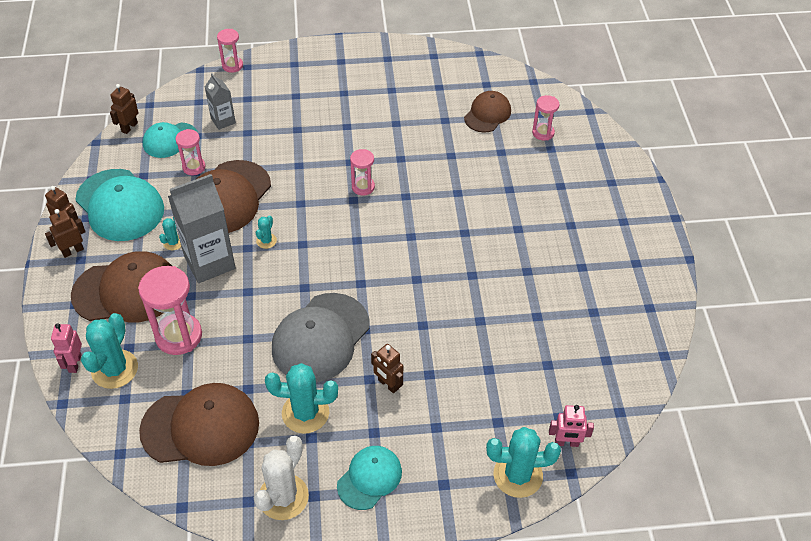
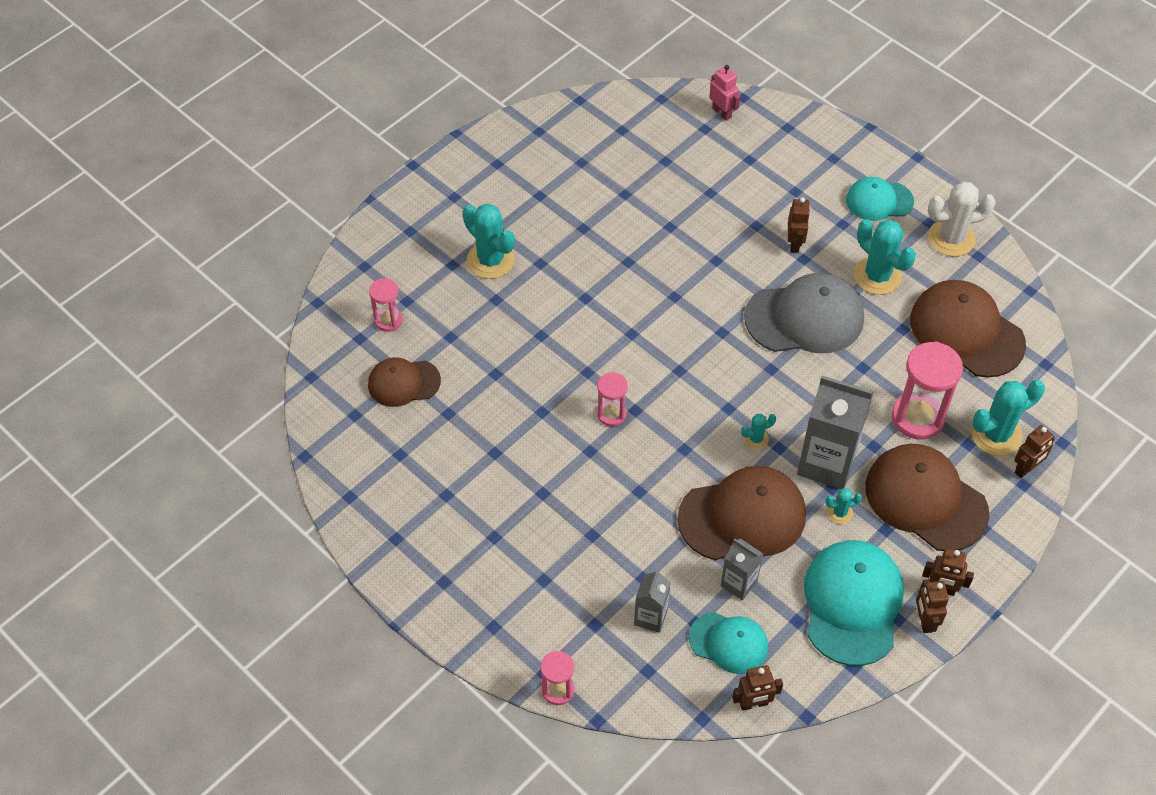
camera: 130 degrees left, 5 degrees up
pink robot [51,323,82,373] -> brown robot [1014,425,1055,478]
pink hourglass [176,129,206,175] -> grey carton [721,539,763,600]
turquoise cactus [486,427,561,498] -> turquoise cactus moved to [463,204,515,279]

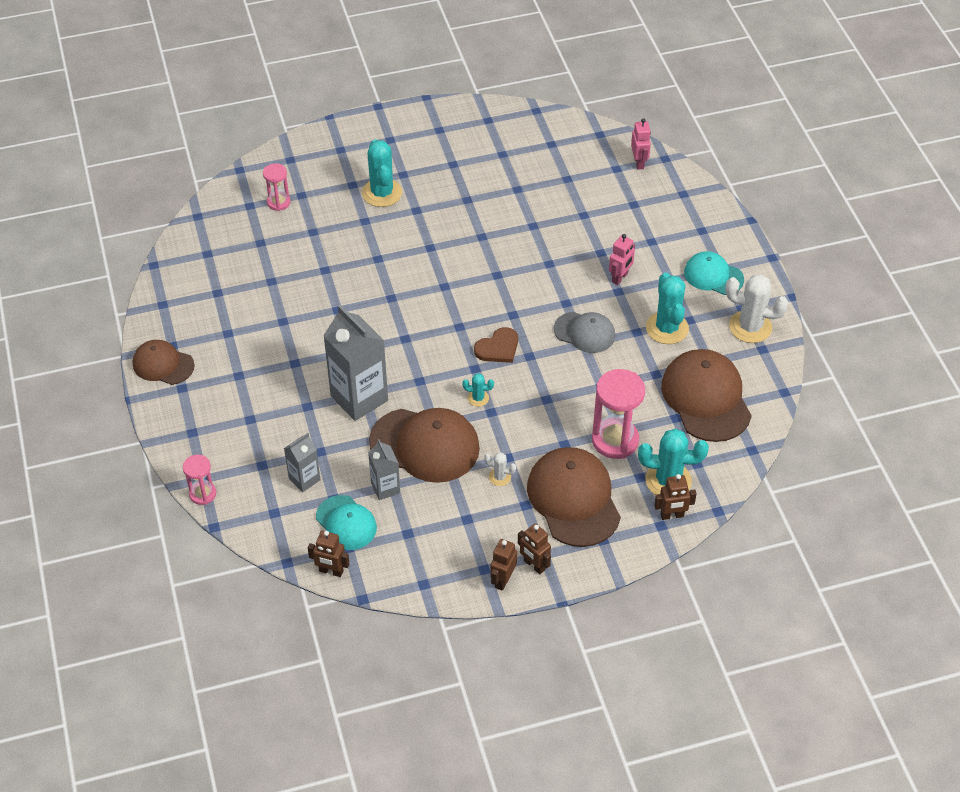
camera: 30 degrees right, 5 degrees down
brown cap [368,358,441,407] -> brown cap moved to [133,340,195,385]
pink hourglass [597,372,628,426] -> none
grey cap [744,273,864,353] -> grey cap [554,312,615,353], size x0.59
brown robot [788,197,810,253] -> pink robot [609,234,635,285]
grey carton [797,376,874,489] -> grey carton moved to [323,305,388,421]
turquoise cap [804,540,904,666] -> none
turquoise cactus [826,488,862,524] -> white cactus [484,452,516,486]
none -> brown heart [474,327,518,363]

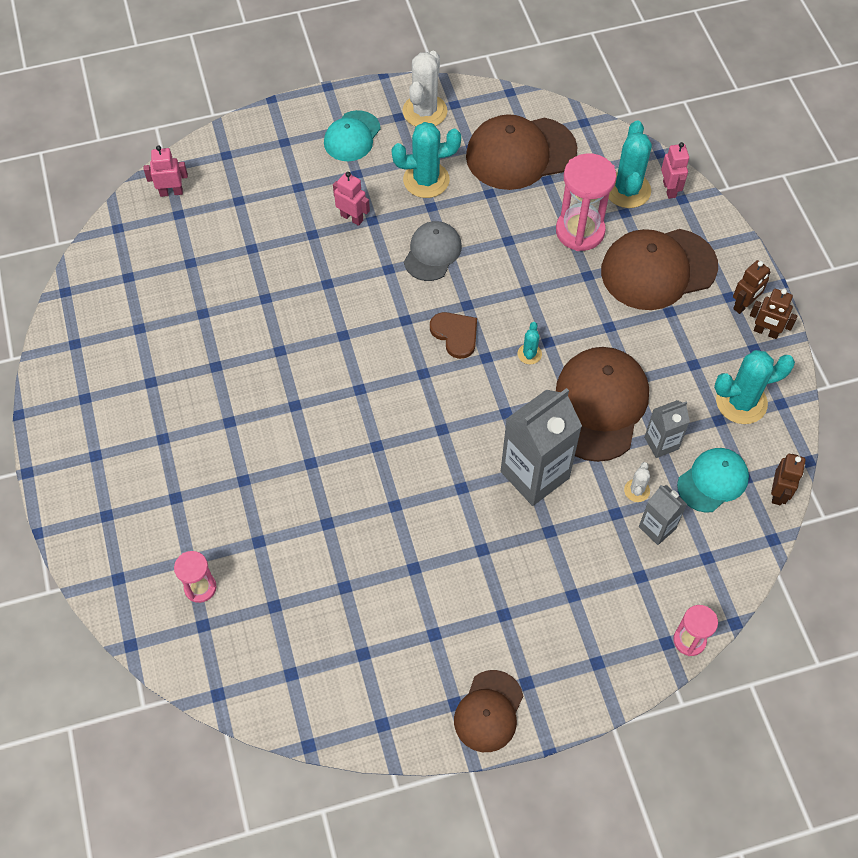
camera: 90 degrees left, 10 degrees up
turquoise cactus [362,139,402,207] -> turquoise cactus moved to [714,350,795,424]
white cactus [484,452,516,486] -> white cactus moved to [624,462,650,502]
brown robot [654,474,697,520] -> pink robot [661,142,689,199]

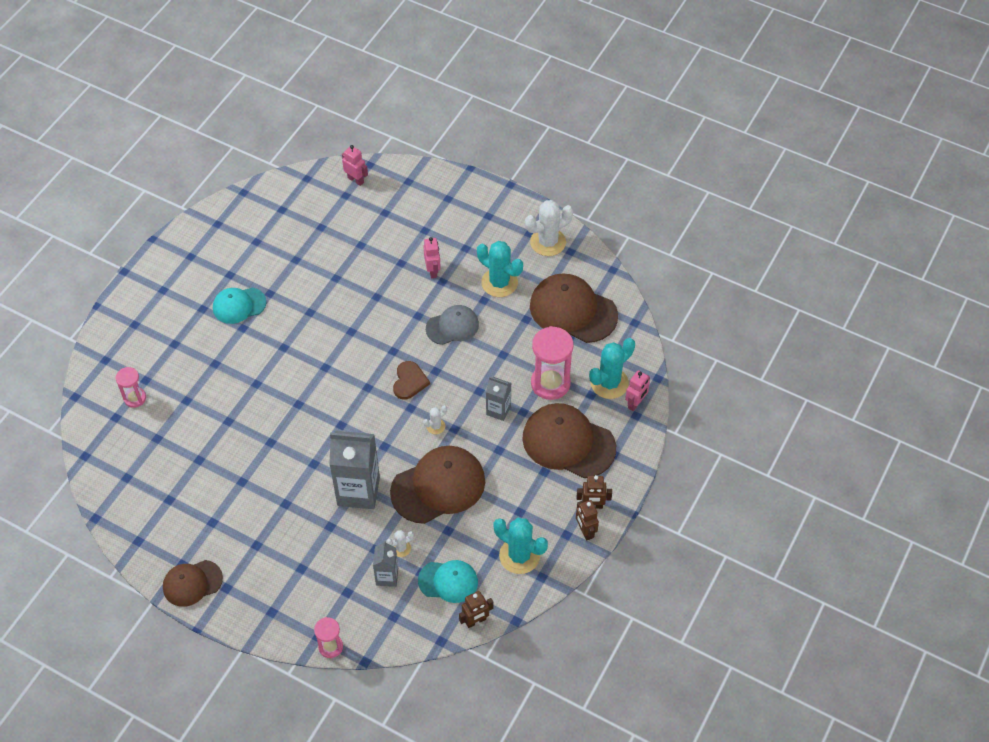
camera: 45 degrees right, 5 degrees down
turquoise cap [324,110,381,161] -> turquoise cap moved to [213,287,266,324]
turquoise cactus [518,322,542,364] -> white cactus [423,405,447,434]
grey carton [644,400,690,458] -> grey carton moved to [486,377,511,421]

